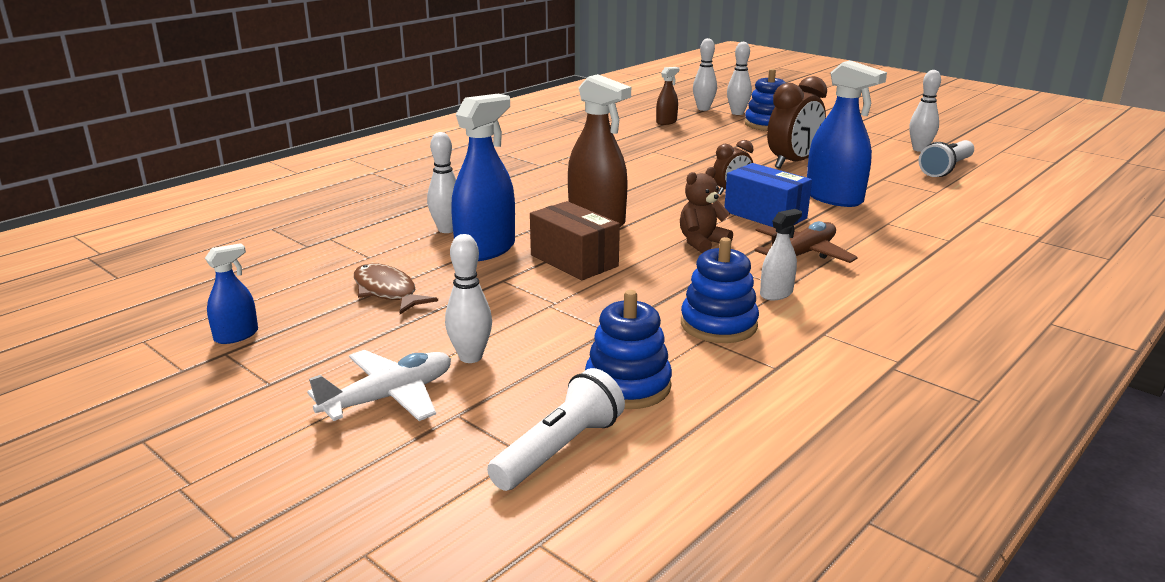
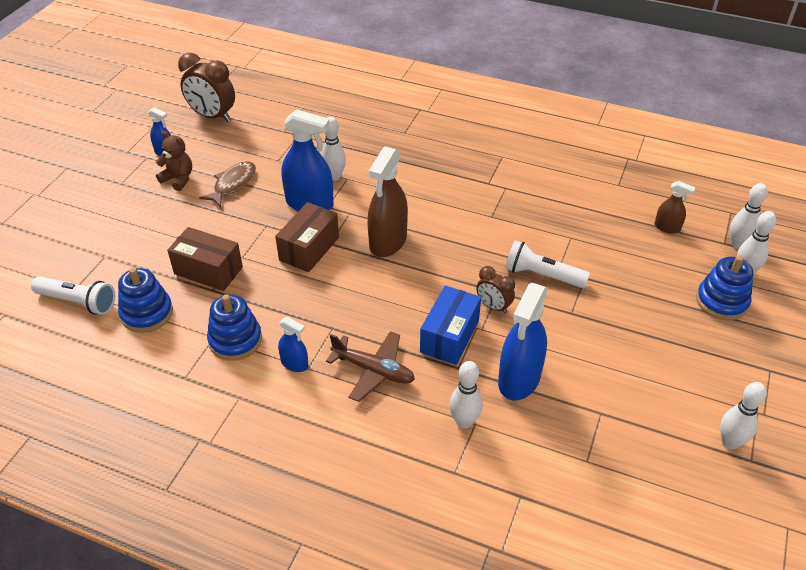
camera: 70 degrees right, 20 degrees up
white plane [307,350,451,421] -> none
white bowling pin [445,234,492,363] -> white bowling pin moved to [449,361,483,429]
brown teddy bear [680,167,733,253] -> brown teddy bear moved to [156,131,192,191]
white spray bottle [760,209,802,300] -> blue spray bottle [278,317,309,372]
brown clock [767,76,827,169] -> brown clock moved to [178,53,235,122]
white flashlight [919,140,974,177] -> white flashlight moved to [505,240,590,288]
none -> brown box [167,227,243,291]

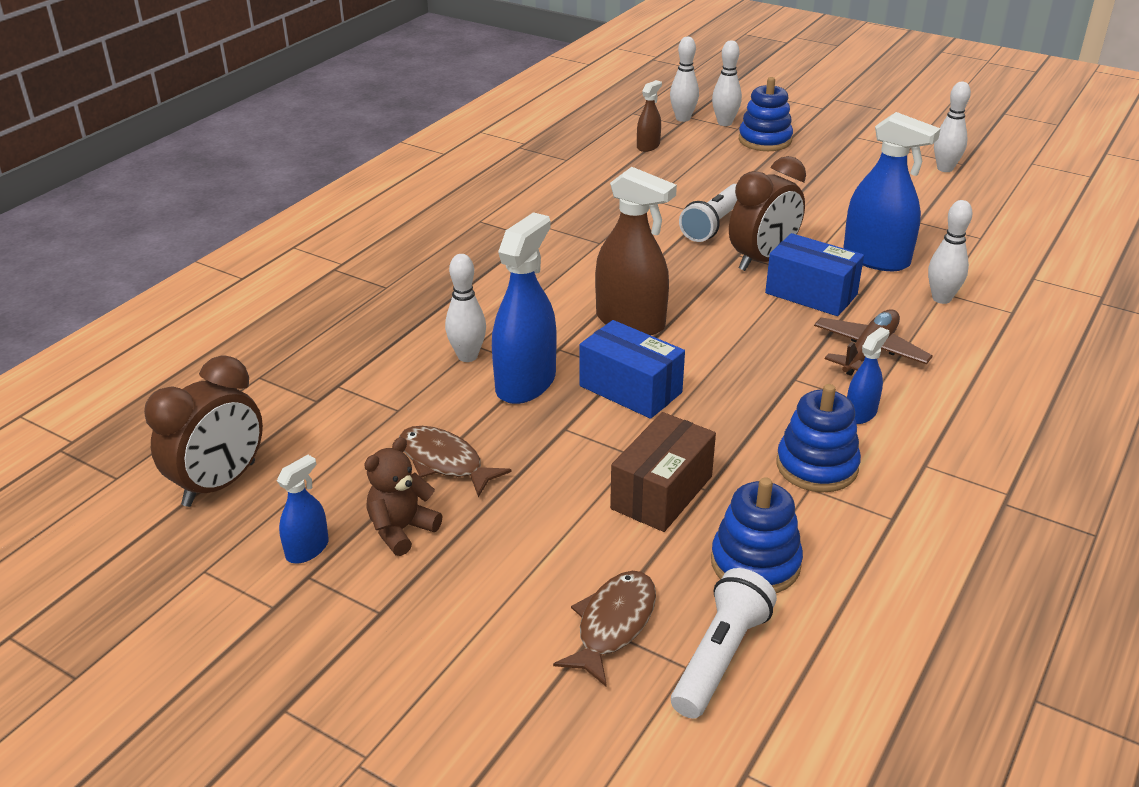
camera: 80 degrees left, 10 degrees down
brown box [275,202,339,272] -> blue box [580,320,685,419]
brown clock [476,266,515,314] -> brown clock [729,156,806,271], size x1.76
none -> brown fish [553,571,656,687]

